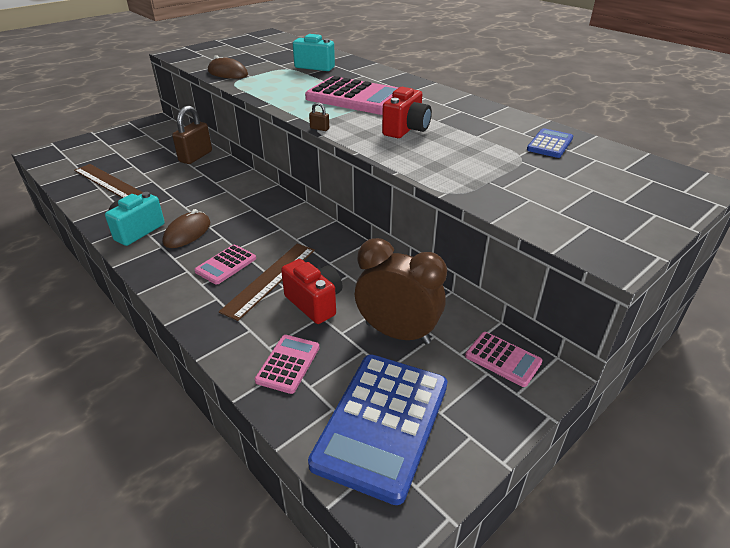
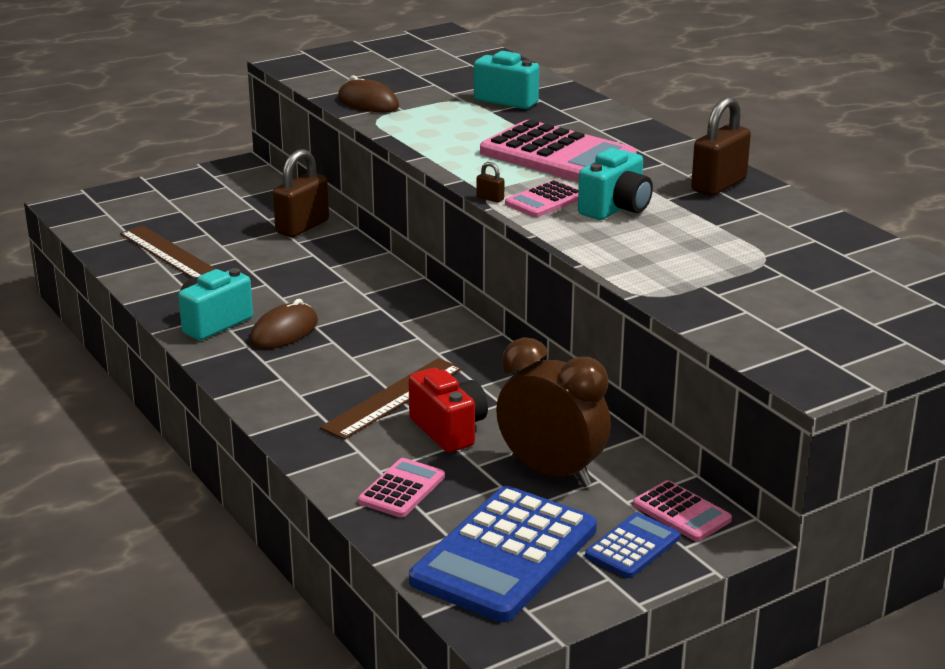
camera: 10 degrees right, 10 degrees down
pink calculator [194,245,256,285] -> pink calculator moved to [505,180,578,217]
red camera [382,87,432,138] -> turquoise camera [578,148,653,220]
blue calculator [527,128,573,158] -> blue calculator moved to [585,513,680,578]
none -> brown padlock [691,97,751,196]

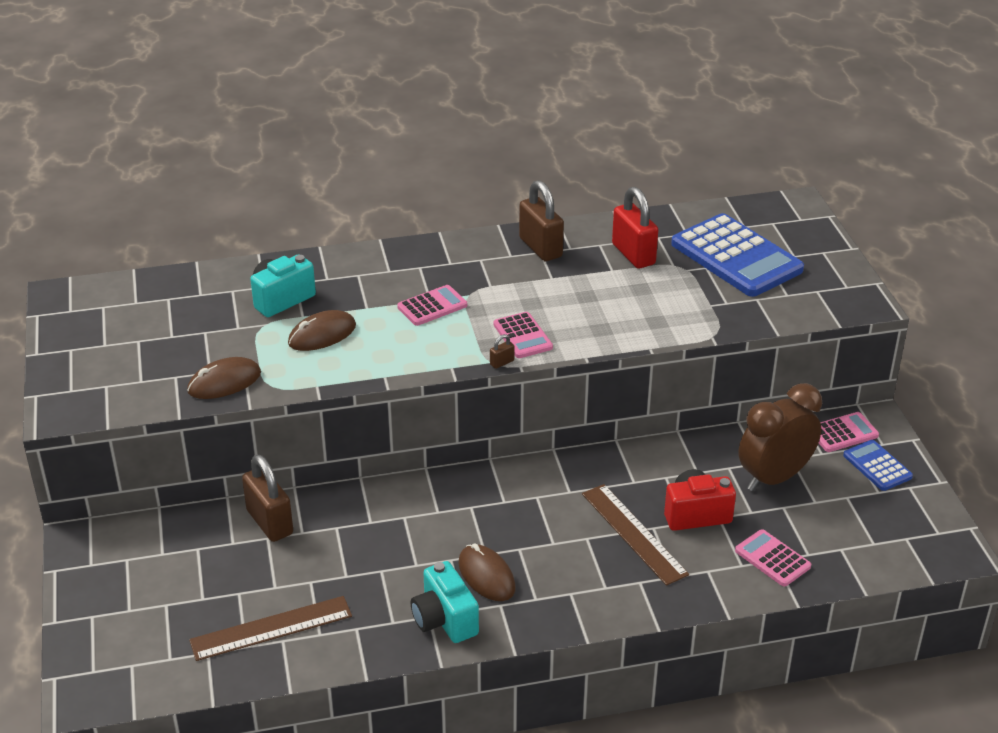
camera: 70 degrees left, 10 degrees up
blue calculator [409,486,597,622] -> blue calculator moved to [671,213,804,297]
pink calculator [480,120,637,182] -> pink calculator [397,285,467,326], size x0.49
turquoise camera [578,148,653,220] -> none
none -> brown mouse [288,310,356,351]
none -> red padlock [612,187,658,268]

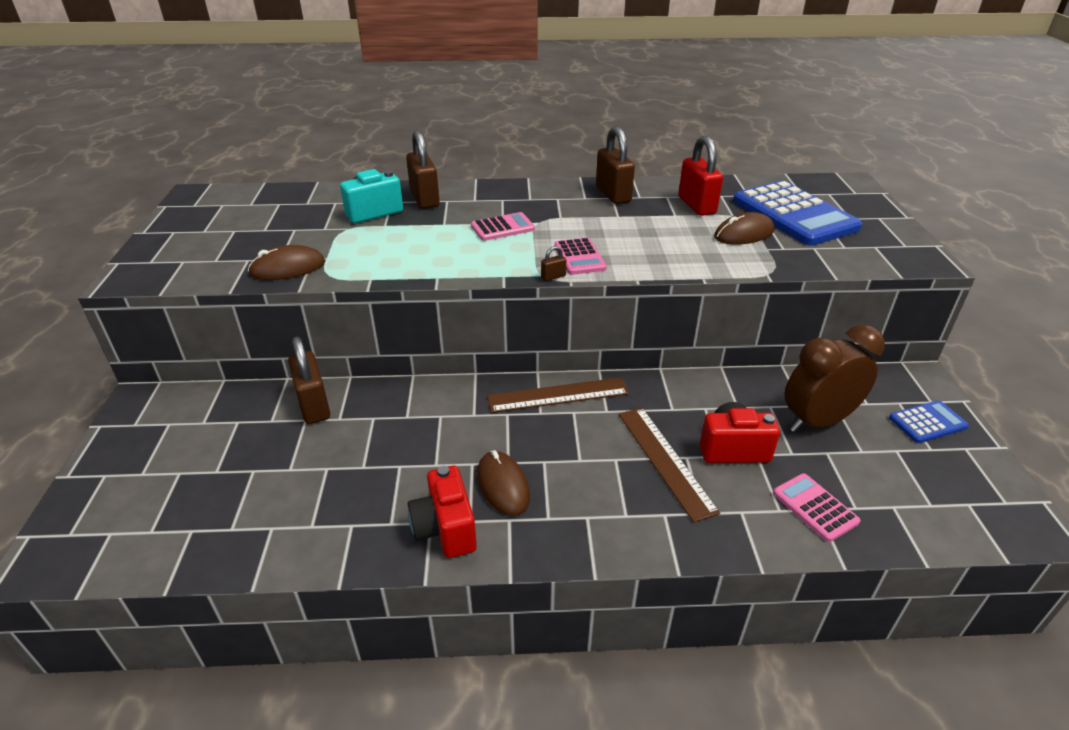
camera: 10 degrees right, 0 degrees up
brown ruler [189,596,352,661] -> brown ruler moved to [487,377,629,413]
brown mouse [288,310,356,351] -> brown mouse moved to [714,212,774,245]
turquoise camera [411,561,479,643] -> red camera [408,466,477,558]
pink calculator [819,412,879,452] -> none
blue calculator [843,440,913,491] -> blue calculator turned 90 degrees clockwise [889,400,969,443]
none -> brown padlock [406,130,440,209]

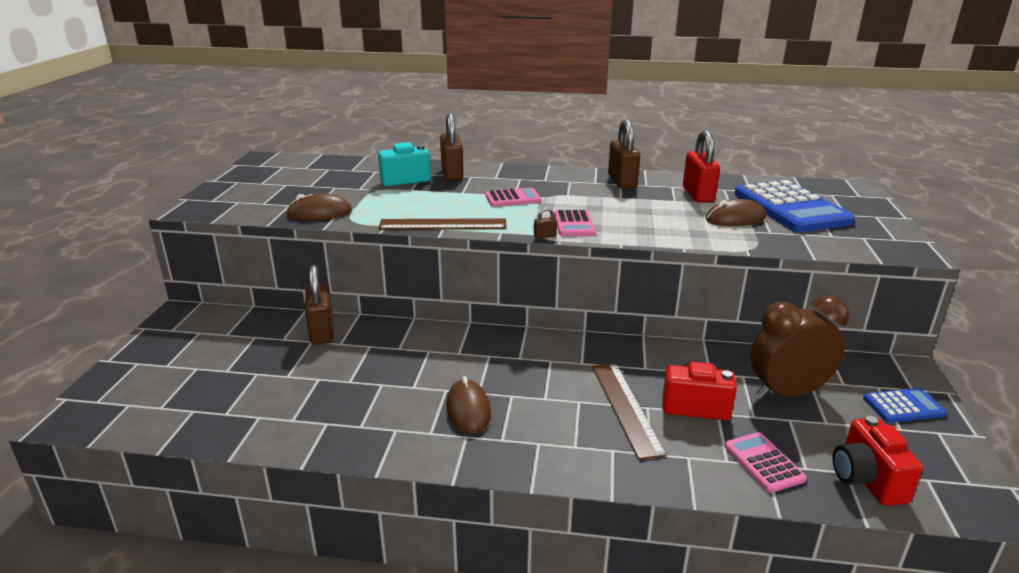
camera: 10 degrees right, 10 degrees down
red camera [408,466,477,558] -> red camera moved to [833,416,923,506]
brown ruler [487,377,629,413] -> brown ruler moved to [378,218,506,230]

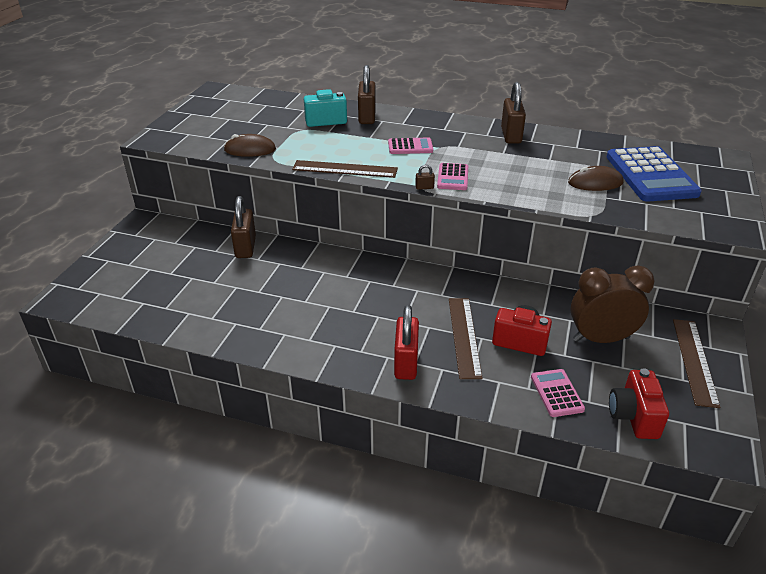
camera: 10 degrees right, 10 degrees up
brown mouse [446,376,491,434] -> none
red padlock [683,130,720,202] -> red padlock moved to [394,305,419,380]
blue calculator [863,388,947,423] -> brown ruler [673,319,720,408]

